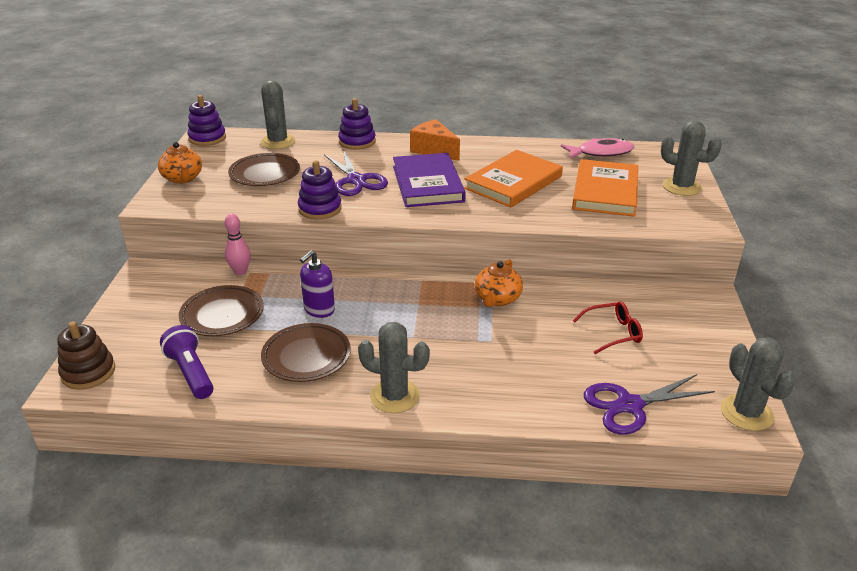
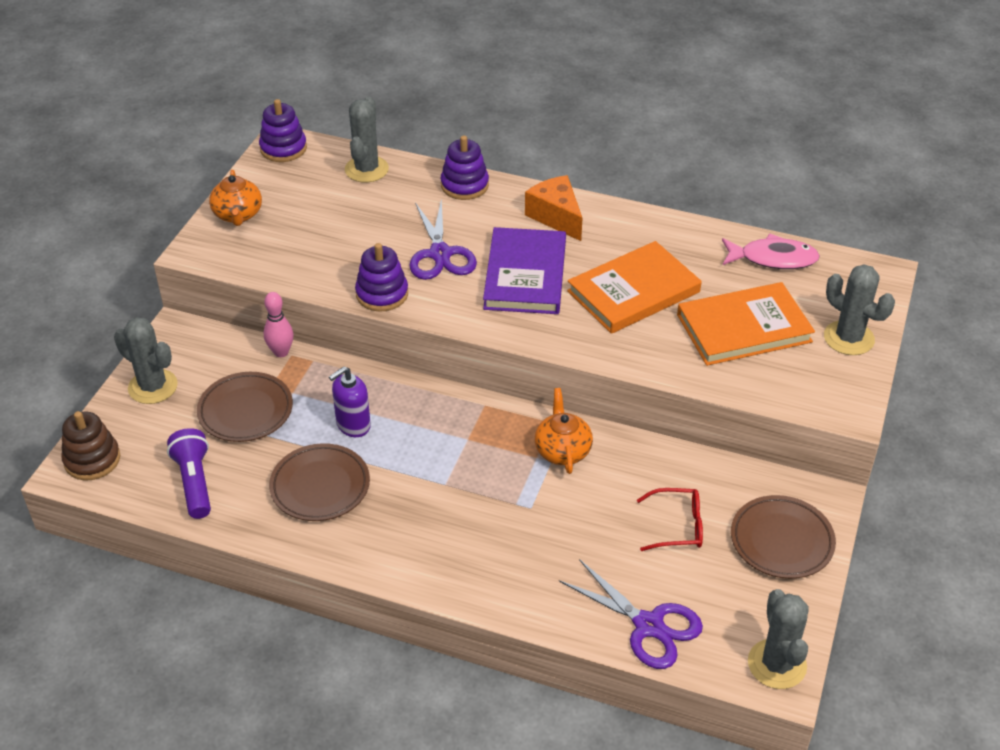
camera: 15 degrees right, 10 degrees up
brown plate [228,153,300,186] -> brown plate moved to [731,495,836,579]
grey cactus [358,322,430,413] -> grey cactus moved to [114,317,178,404]
orange teapot [475,259,523,307] -> orange teapot turned 135 degrees clockwise [535,388,593,474]
orange book [572,159,638,217] -> orange book turned 45 degrees clockwise [677,282,815,366]
purple scissors [584,374,715,434] -> purple scissors turned 135 degrees counterclockwise [559,559,703,669]

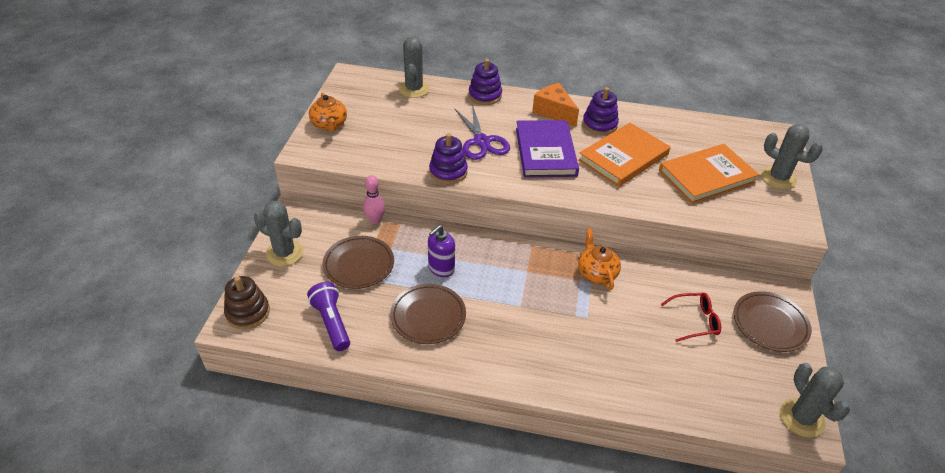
camera: 10 degrees left, 0 degrees up
purple stacking toy [259,99,307,162] -> purple stacking toy moved to [583,87,619,135]
purple scissors [559,559,703,669] -> none
pink fish [722,233,820,269] -> none

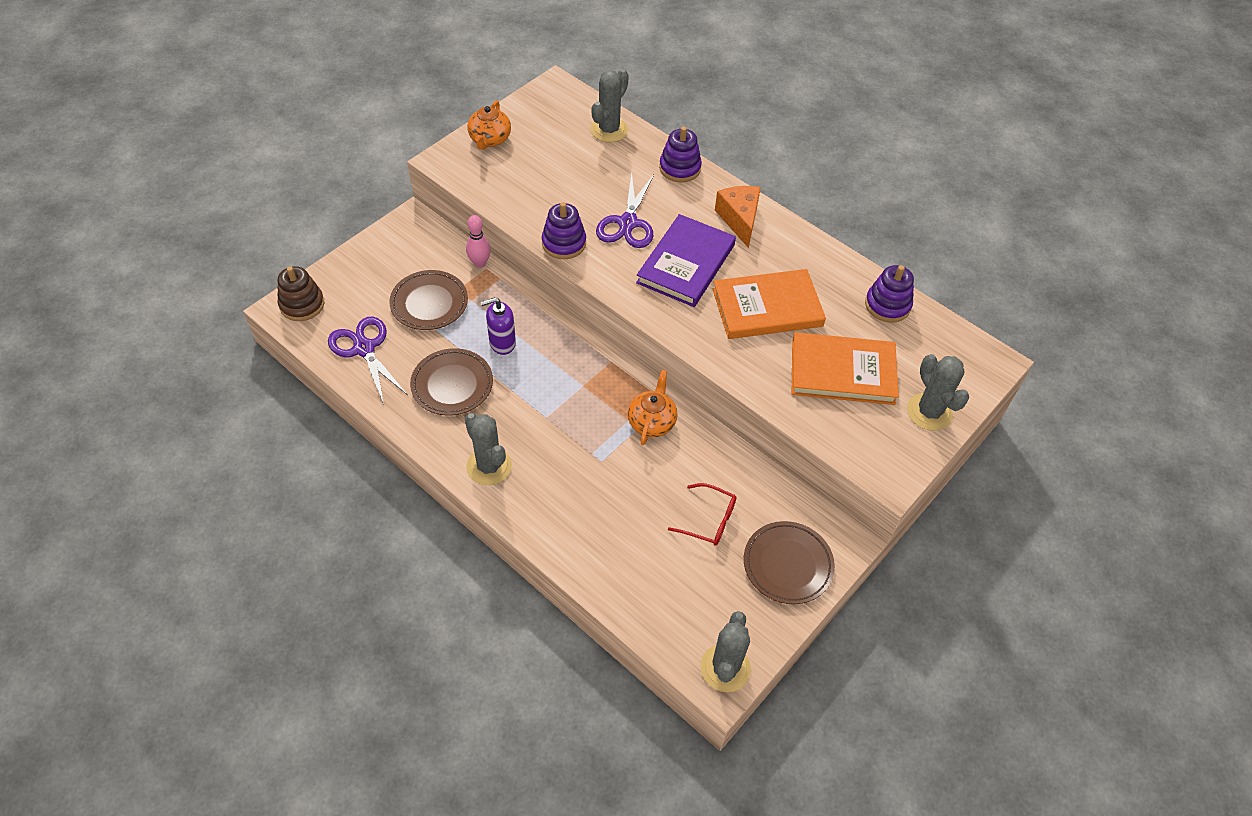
camera: 30 degrees right, 10 degrees up
grey cactus [254,201,303,266] -> grey cactus moved to [465,413,512,485]
purple flashlight [307,282,350,351] -> purple scissors [328,317,407,404]
purple stacking toy [583,87,619,135] -> purple stacking toy moved to [865,265,914,323]

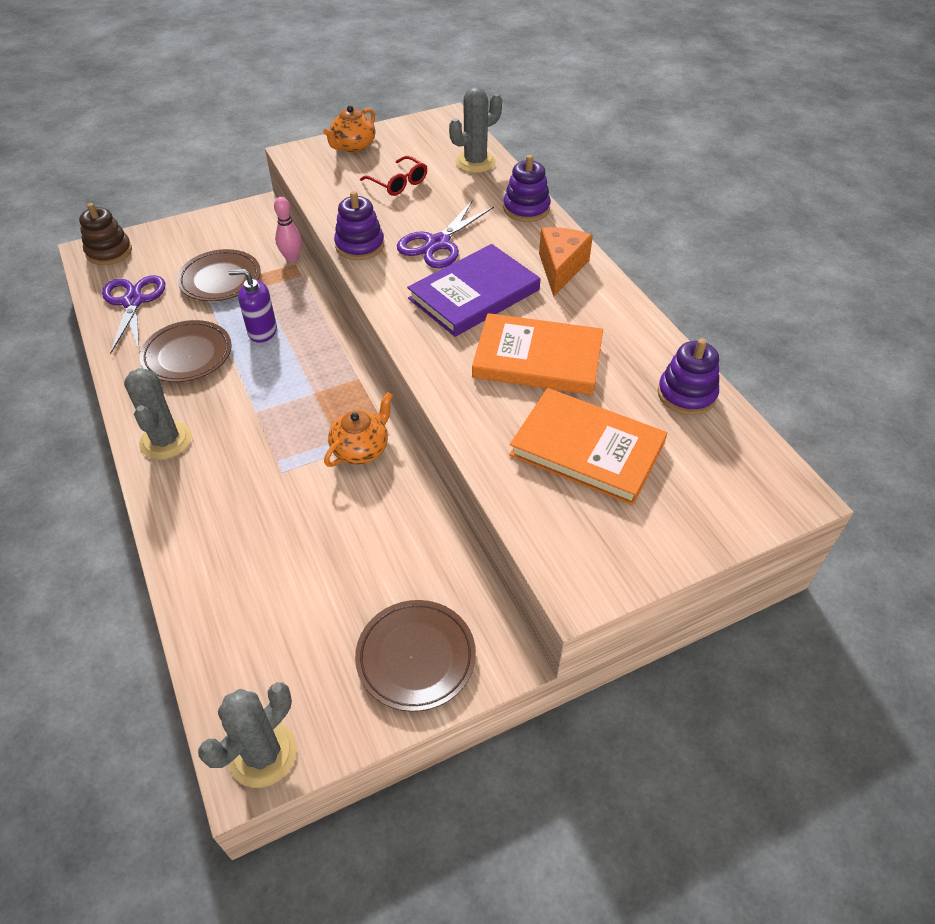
camera: 25 degrees right, 5 degrees down
red glasses [668,483,737,546] -> red glasses moved to [360,156,427,196]
grey cactus [907,354,969,431] -> none

